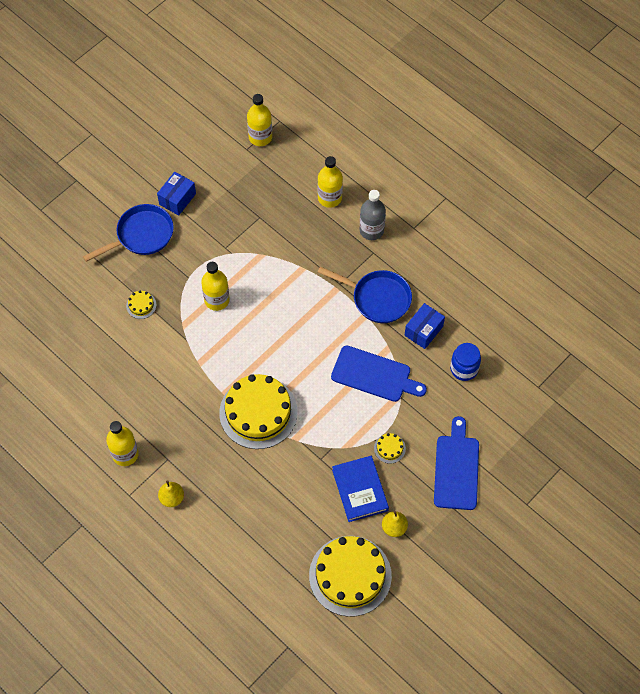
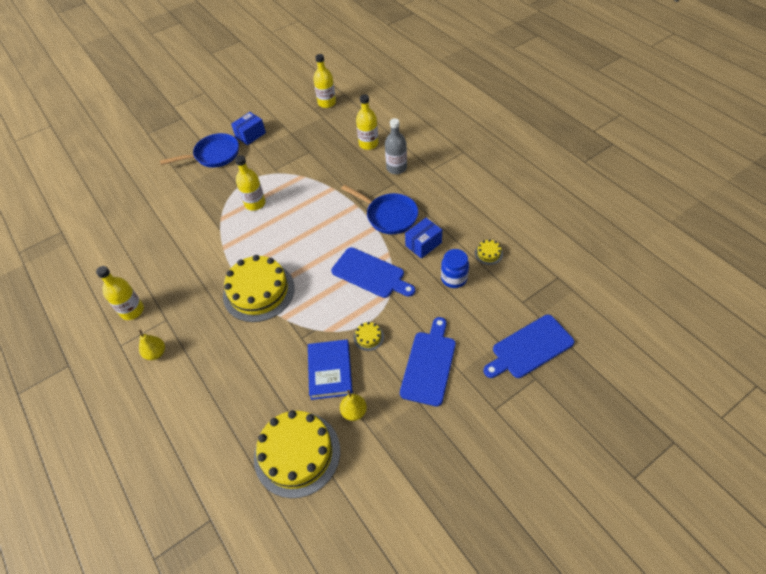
camera: 15 degrees right, 10 degrees down
yellow cake [126,290,157,319] -> yellow cake moved to [475,239,503,265]
none -> blue cutting board [484,315,574,378]

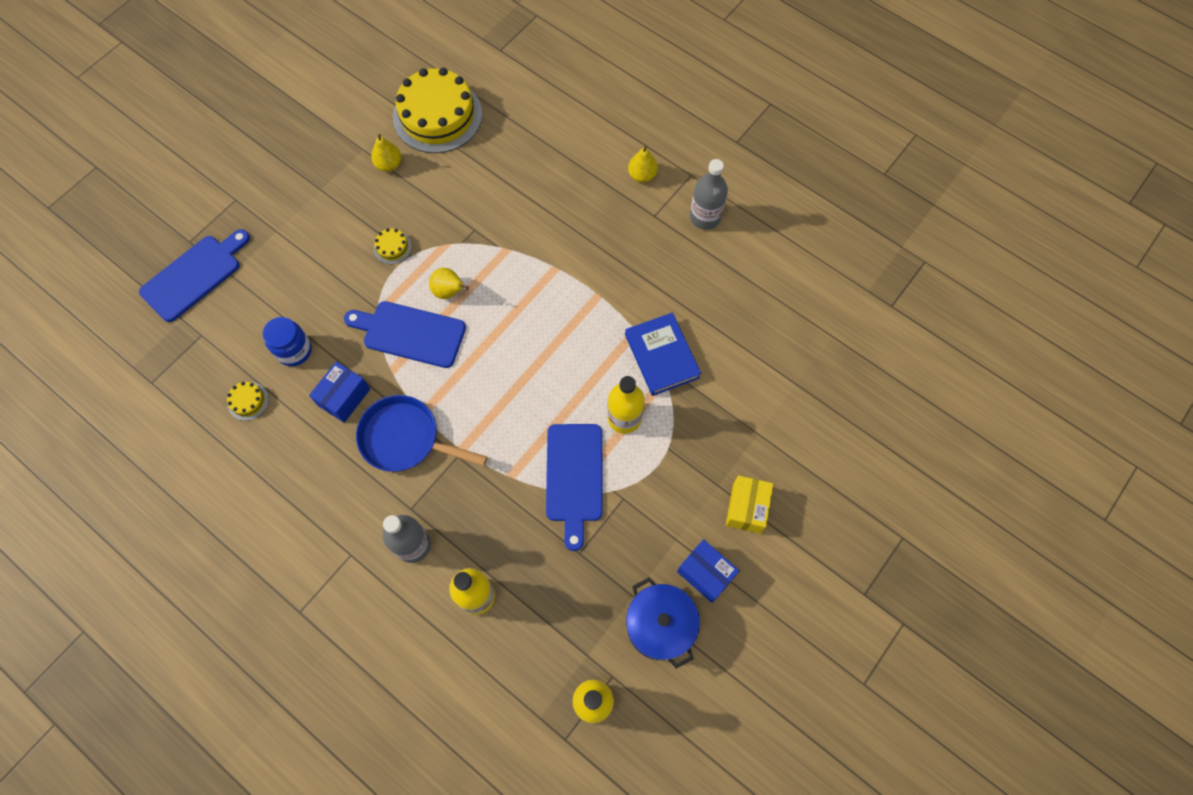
camera: 160 degrees right, 15 degrees up
yellow bottle [96,266,144,320] -> grey bottle [690,159,728,230]
blue pan [160,133,239,168] -> yellow box [726,475,774,534]
yellow cake [223,255,295,322] -> none
blue box [231,112,266,145] -> blue box turned 75 degrees counterclockwise [677,539,740,603]
blue book [308,339,353,400] -> blue book moved to [625,312,701,396]
blue cutting board [400,317,456,406] -> blue cutting board moved to [546,424,603,551]
none -> yellow pear [429,268,469,299]
none -> blue pot [626,577,700,669]

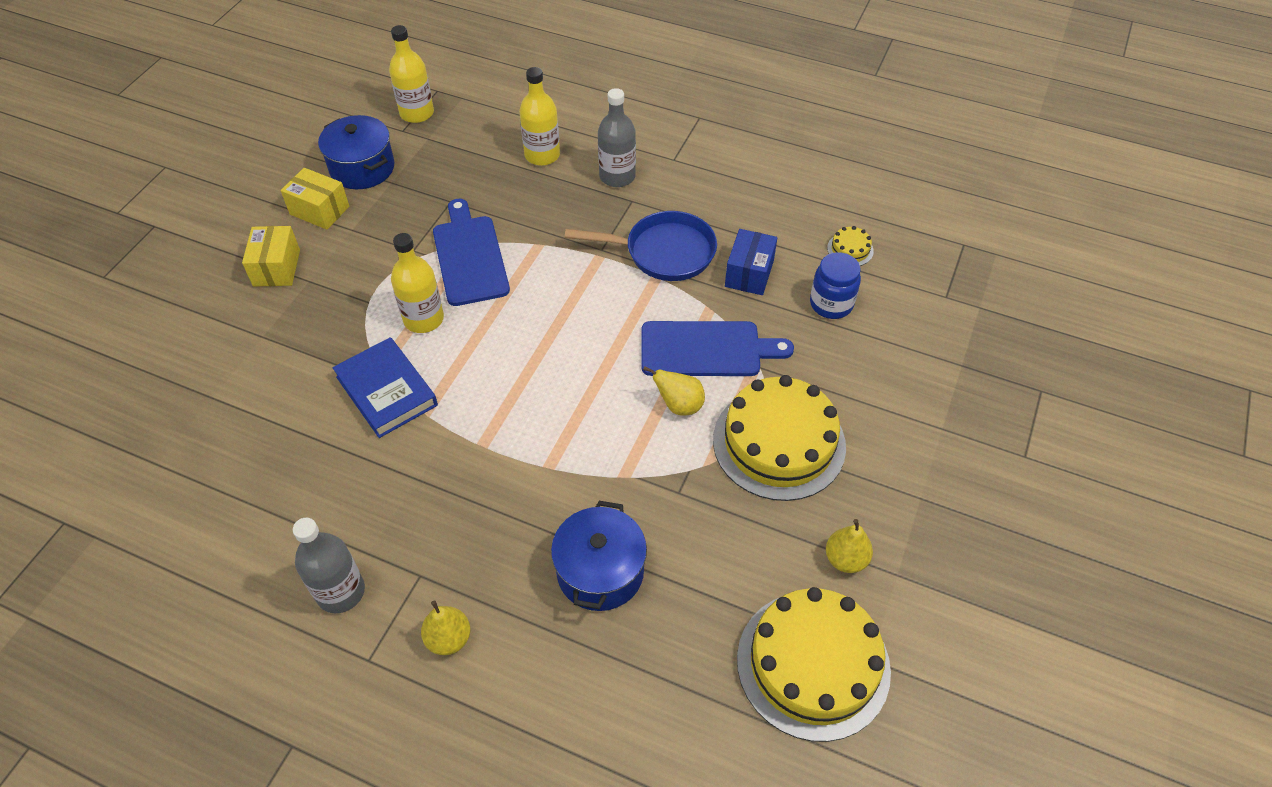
camera: 165 degrees right, 15 degrees down
blue cutting board [139,229,250,322] -> none
yellow cake [374,228,412,264] -> yellow cake [713,375,846,501], size x2.50
blue box [677,539,740,603] -> yellow box [281,168,349,230]
none -> blue pot [551,501,647,611]

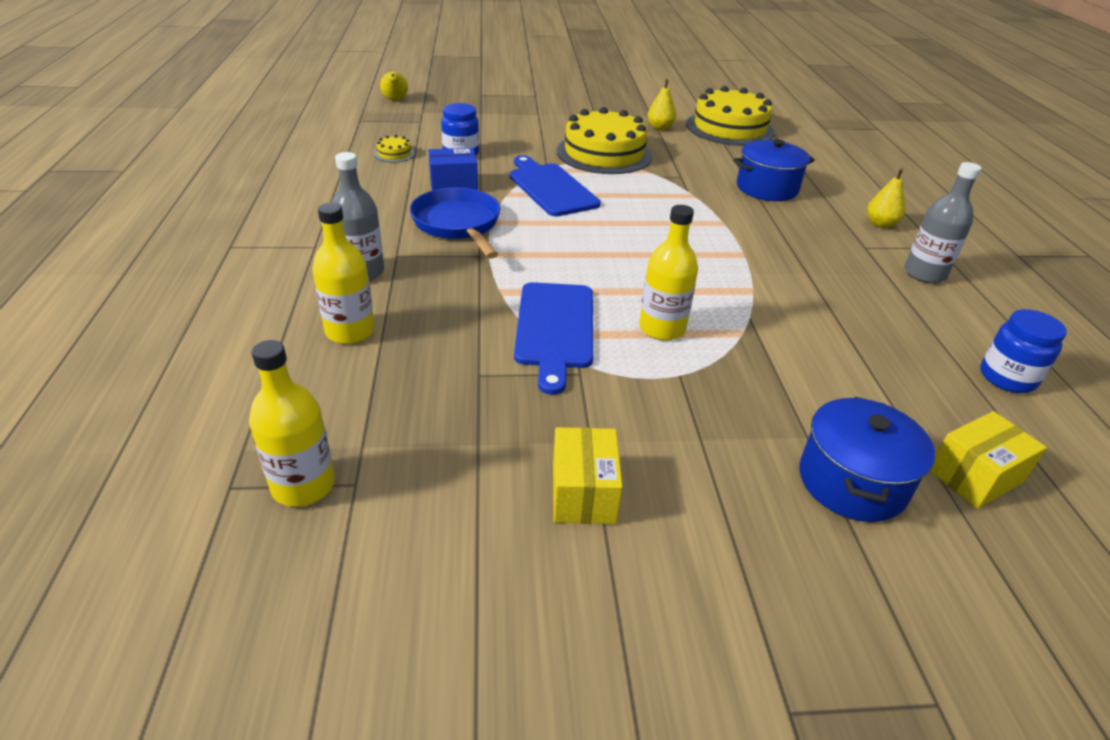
camera: 120 degrees left, 15 degrees down
yellow box [242,226,300,287] -> yellow box moved to [930,411,1047,509]
blue pot [318,115,395,189] -> blue pot moved to [799,397,935,522]
blue book [332,337,438,438] -> none
blue cutting board [433,199,510,306] -> blue cutting board turned 45 degrees counterclockwise [514,282,593,395]
yellow pear [643,366,705,416] -> yellow pear moved to [380,72,408,101]
none -> blue jar [980,309,1067,393]

